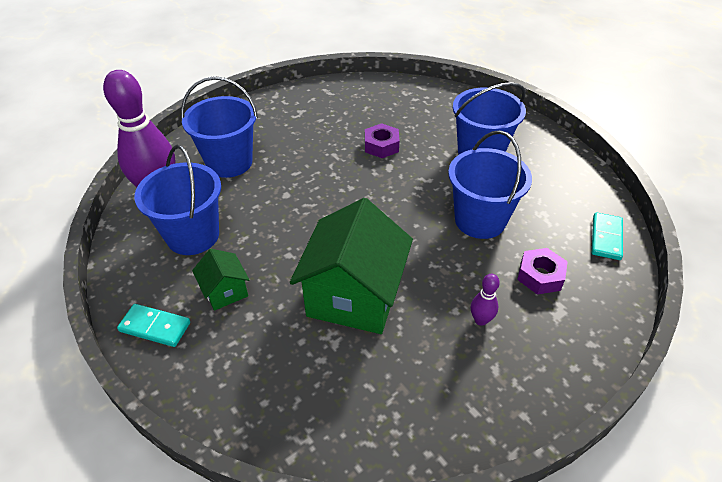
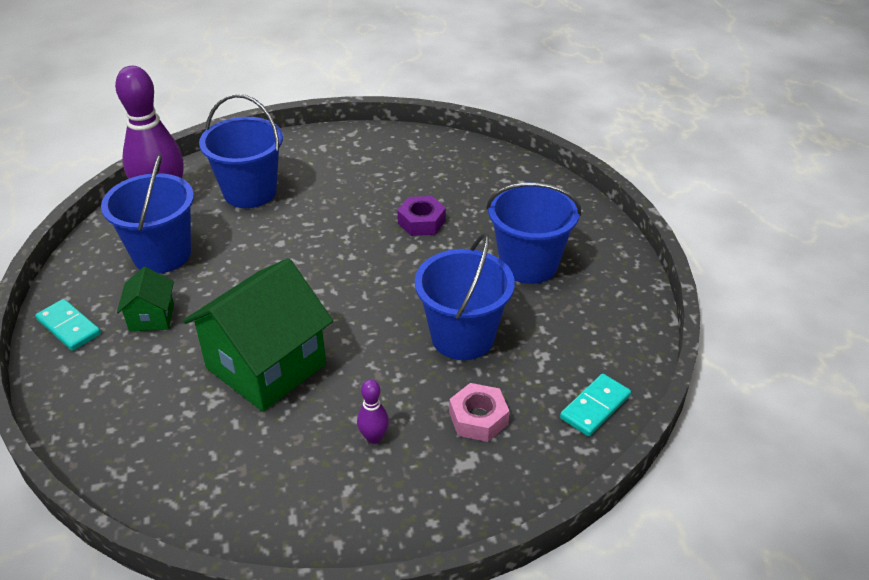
camera: 25 degrees right, 5 degrees down
purple nut [517,248,568,295] -> pink nut [449,383,509,442]

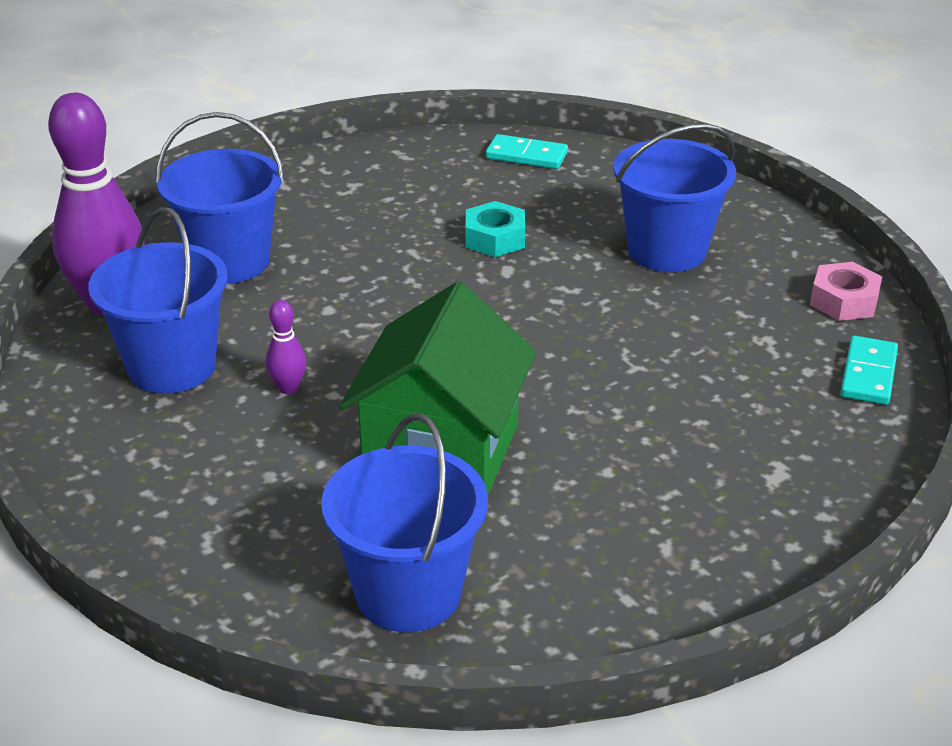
camera: 25 degrees left, 5 degrees down
turquoise domino [35,299,101,351] -> turquoise domino moved to [486,134,568,169]
green house [117,267,174,331] -> none
purple bowling pin [357,379,389,444] -> purple bowling pin moved to [266,300,306,394]
purple nut [397,196,446,236] -> turquoise nut [465,201,525,257]
blue bucket [415,233,515,360] -> blue bucket moved to [321,413,488,632]
pink nut [449,383,509,442] -> pink nut moved to [810,262,882,321]

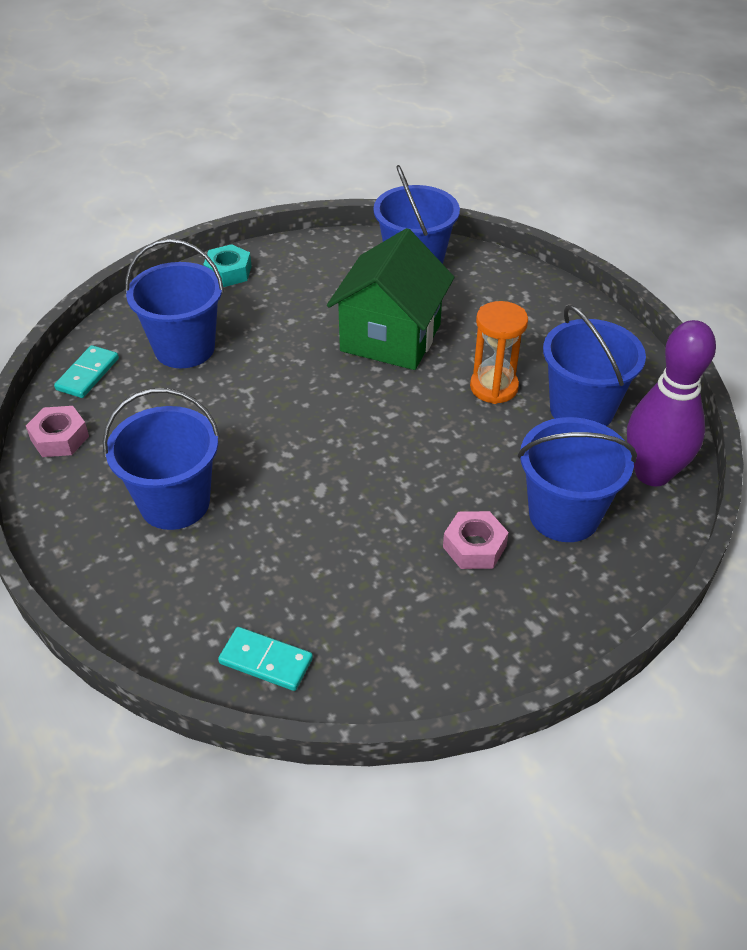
camera: 175 degrees left, 10 degrees up
purple bowling pin [266,300,306,394] -> orange hourglass [470,301,528,404]
turquoise nut [465,201,525,257] -> turquoise nut moved to [203,244,252,287]
none -> blue bucket [125,239,224,368]
none -> pink nut [443,511,509,569]

